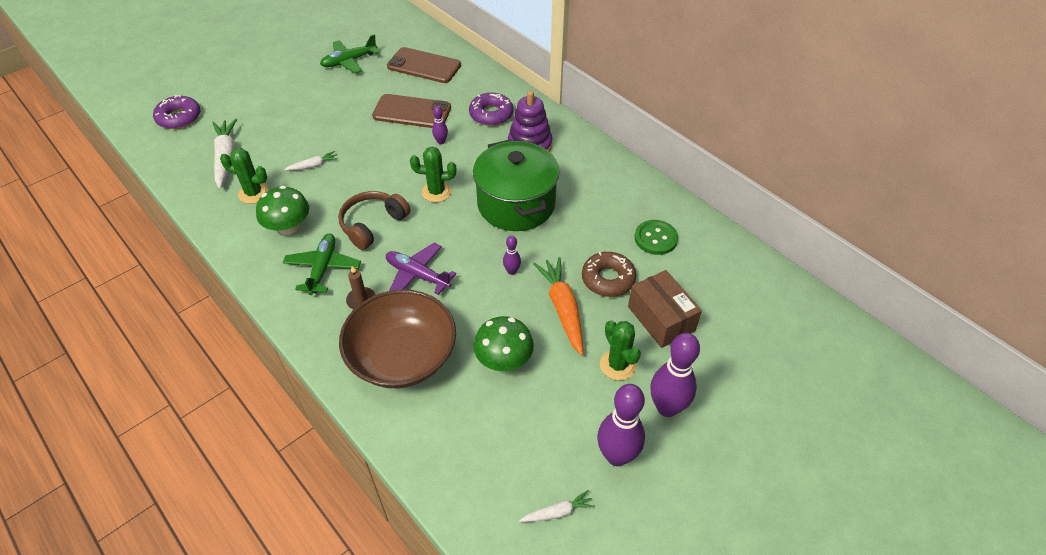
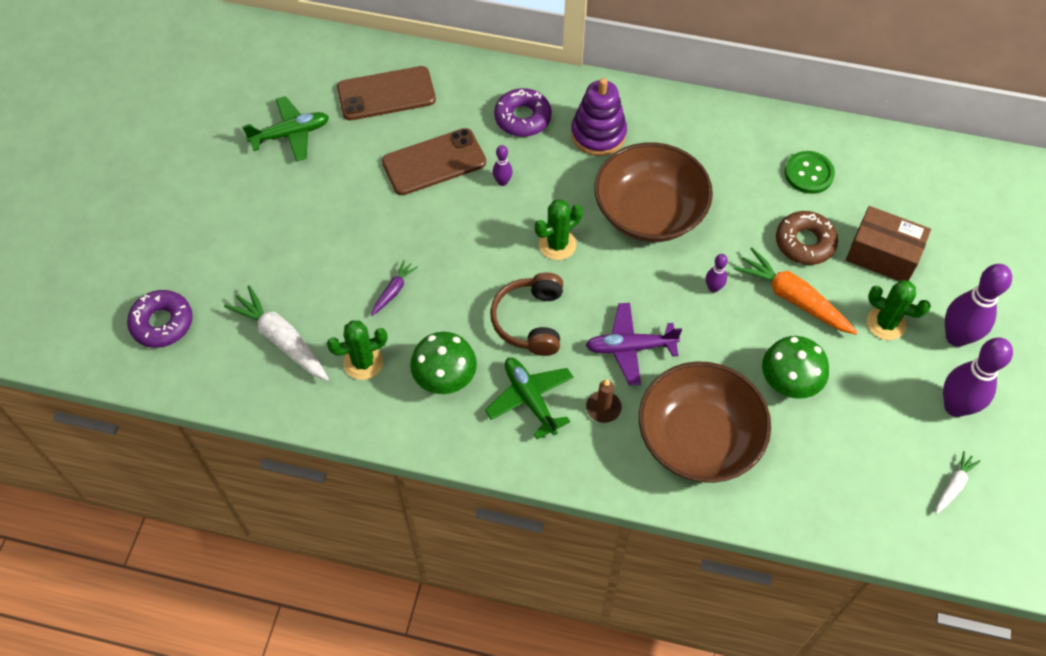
camera: 35 degrees left, 10 degrees up
white carrot [284,151,338,171] -> purple carrot [371,260,418,316]
green plane [320,34,379,73] -> green plane turned 135 degrees counterclockwise [242,96,329,162]
green pot [473,139,560,231] -> brown bowl [594,142,713,242]

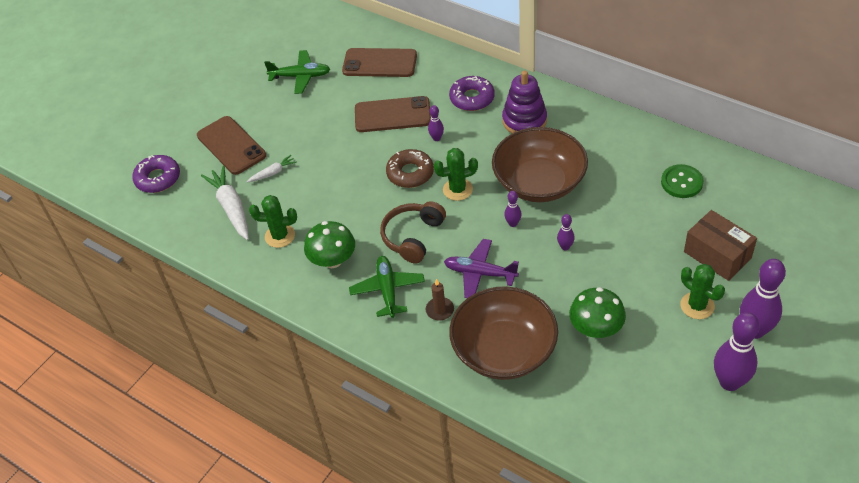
camera: 25 degrees right, 10 degrees down
purple carrot [371,260,418,316] -> none
orange carrot [734,247,858,335] -> none
brown donut [776,211,838,265] -> brown donut moved to [386,149,434,188]
white carrot [936,451,981,514] -> white carrot moved to [247,155,297,183]
none -> brown phone [197,116,266,175]
none -> purple bowling pin [504,191,522,227]

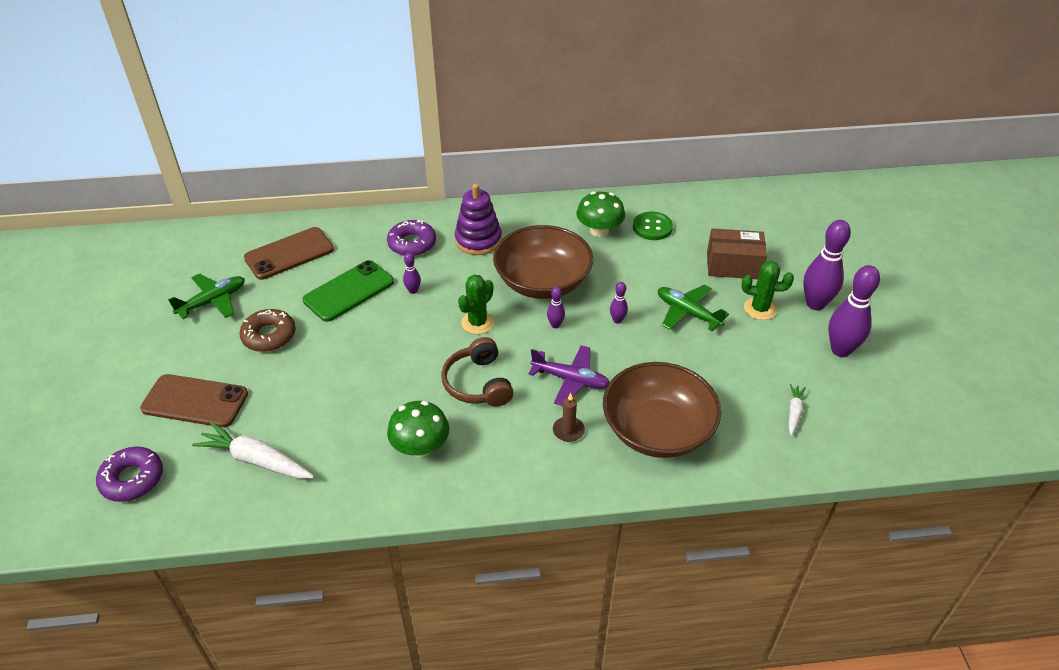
camera: 45 degrees left, 5 degrees down
white carrot [247,155,297,183] -> white carrot moved to [789,384,806,436]
green cactus [249,195,297,248] -> none
green plane [349,256,425,318] -> green plane moved to [658,284,729,331]
brown phone [355,96,431,132] -> green phone [302,260,394,322]
brown donut [386,149,434,188] -> brown donut moved to [239,309,296,352]
purple plane [444,239,519,298] -> purple plane turned 135 degrees counterclockwise [528,345,609,406]
green mushroom [569,287,626,338] -> green mushroom moved to [577,191,625,237]

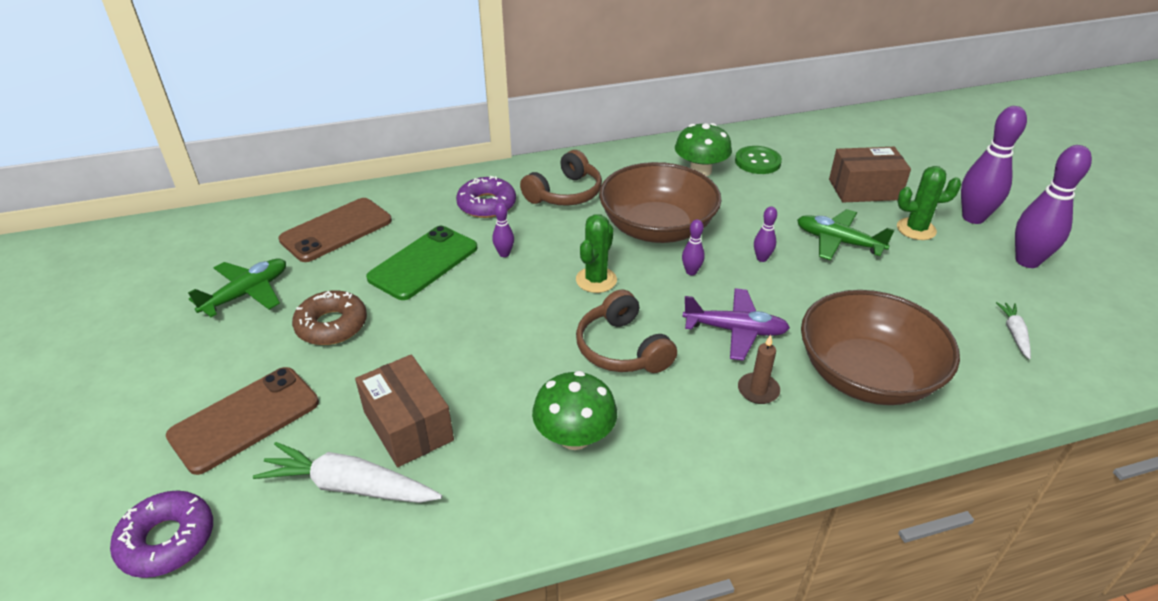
camera: 10 degrees left, 5 degrees down
brown phone [140,374,248,427] -> brown phone turned 45 degrees counterclockwise [166,367,319,475]
purple stacking toy [455,184,502,255] -> brown headphones [520,150,602,206]
none -> brown box [355,354,454,467]

